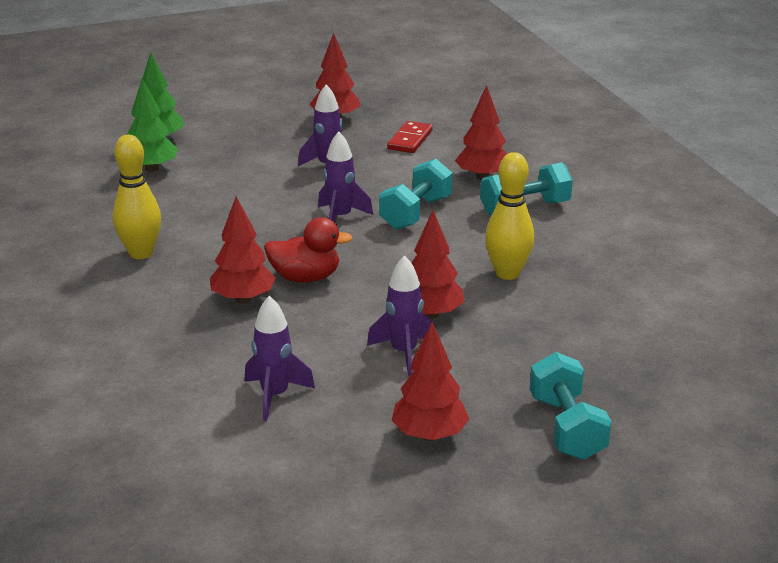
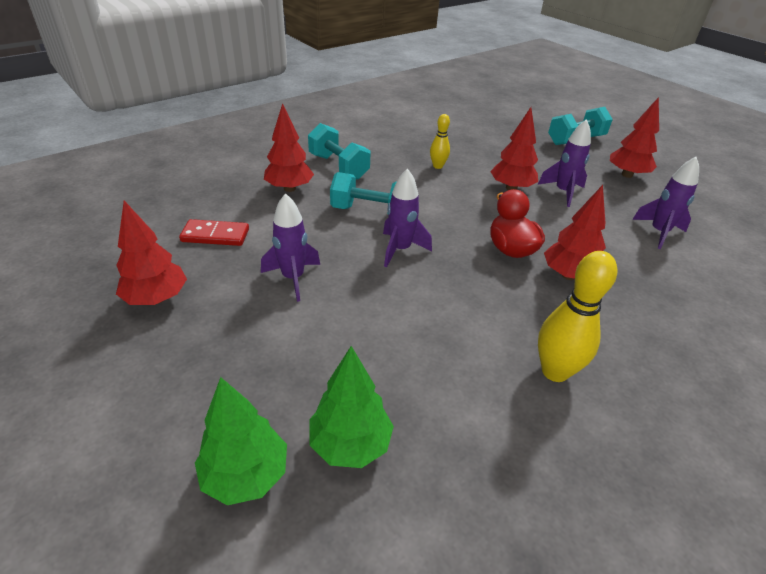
camera: 110 degrees left, 10 degrees up
yellow bowling pin [485,152,534,280] -> yellow bowling pin [430,114,450,169], size x0.58

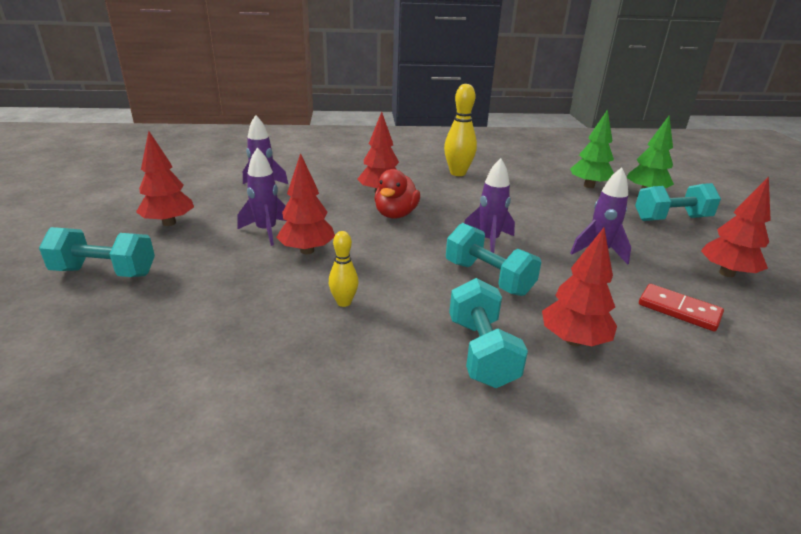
camera: 145 degrees left, 10 degrees down
none -> turquoise dumbbell [635,183,721,221]

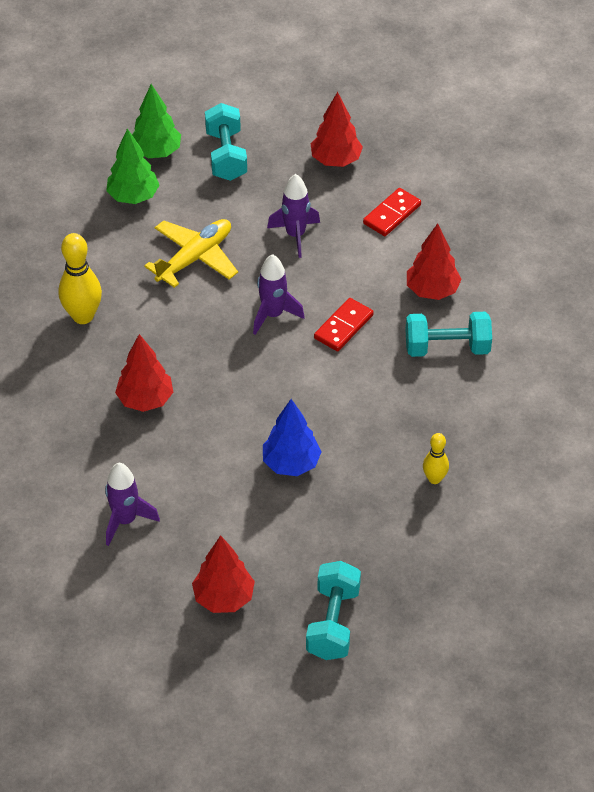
camera: 85 degrees left, 20 degrees up
purple rocket [237,148,286,246] -> none
red tree [276,153,335,254] -> blue tree [263,399,322,476]
yellow bowling pin [329,231,358,307] -> yellow bowling pin moved to [423,433,449,484]
red duck [374,169,420,219] -> none
turquoise dumbbell [446,223,541,296] -> red domino [314,298,374,351]
none -> yellow plane [144,219,238,288]

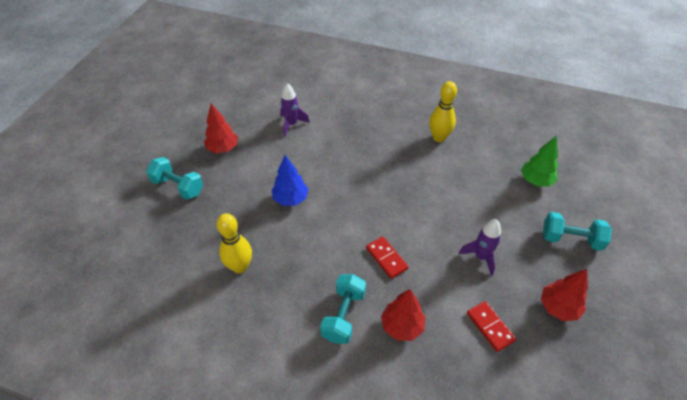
camera: 110 degrees right, 0 degrees up
red tree [115,334,173,412] -> none
green tree [132,84,181,158] -> none
yellow plane [144,219,238,288] -> none
purple rocket [253,254,305,335] -> none
yellow bowling pin [423,433,449,484] -> yellow bowling pin [217,213,252,273], size x1.73

